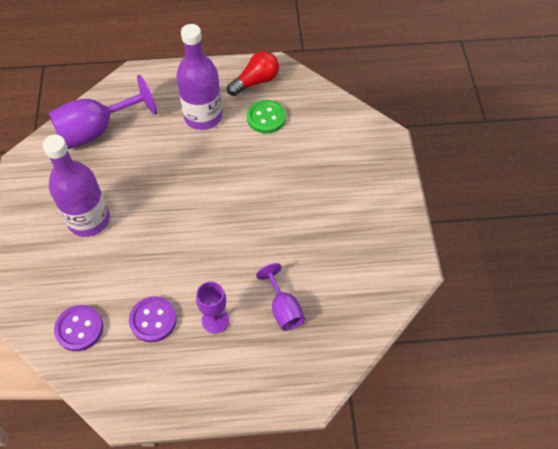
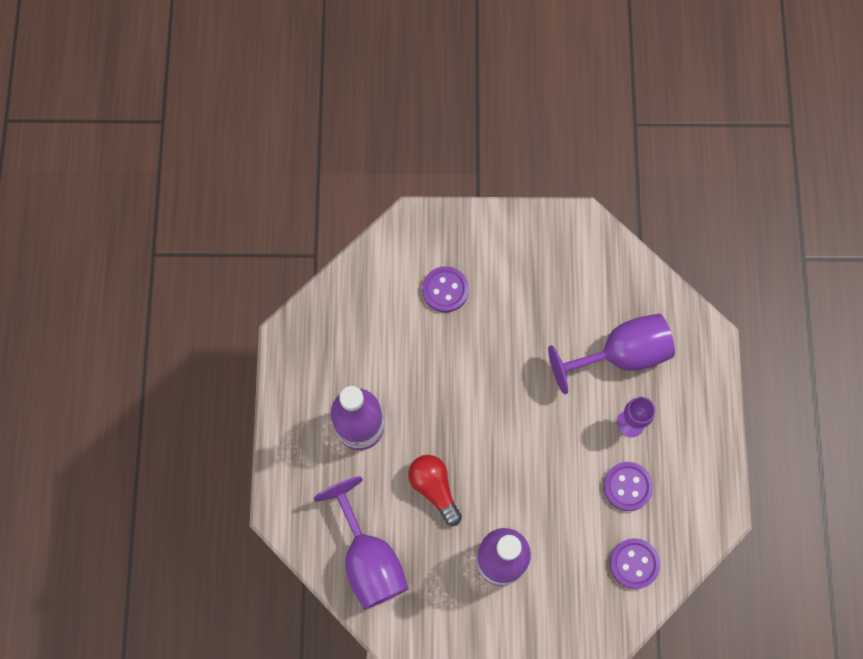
camera: 85 degrees left, 15 degrees up
red light bulb [227,51,279,96] -> red light bulb moved to [408,455,462,526]
green button [247,100,286,134] -> none
purple goblet [256,263,305,331] -> purple goblet [548,314,675,394], size x1.79
none -> purple button [422,266,469,312]

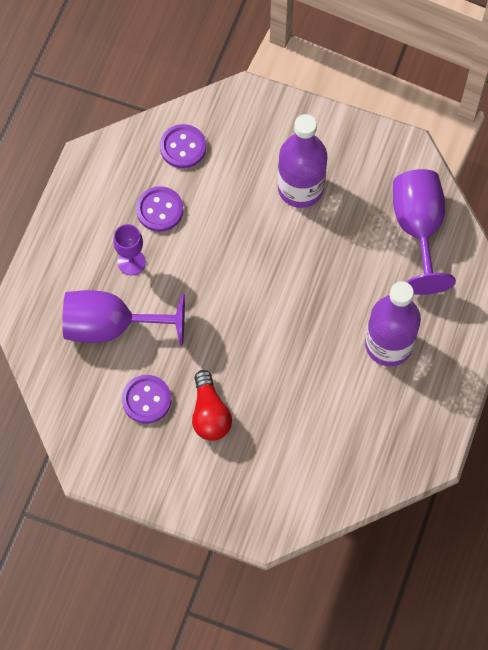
camera: 160 degrees left, 5 degrees down
red light bulb [408,455,462,526] -> red light bulb moved to [192,370,232,441]
purple button [422,266,469,312] -> purple button moved to [122,375,171,424]

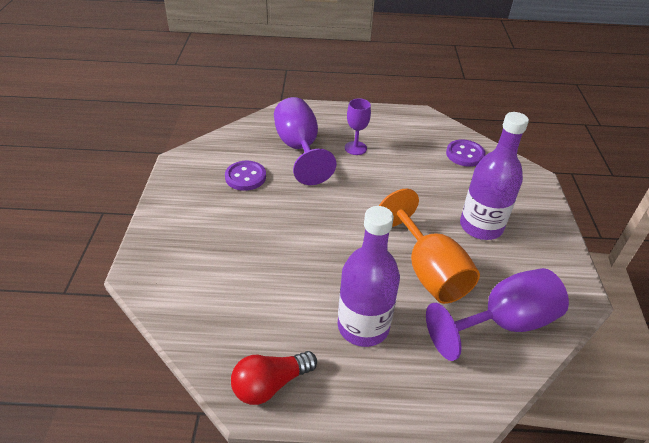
camera: 70 degrees right, 25 degrees down
purple button [136,186,183,232] -> none
red light bulb [192,370,232,441] -> red light bulb moved to [231,351,317,405]
none -> orange goblet [379,189,480,304]

